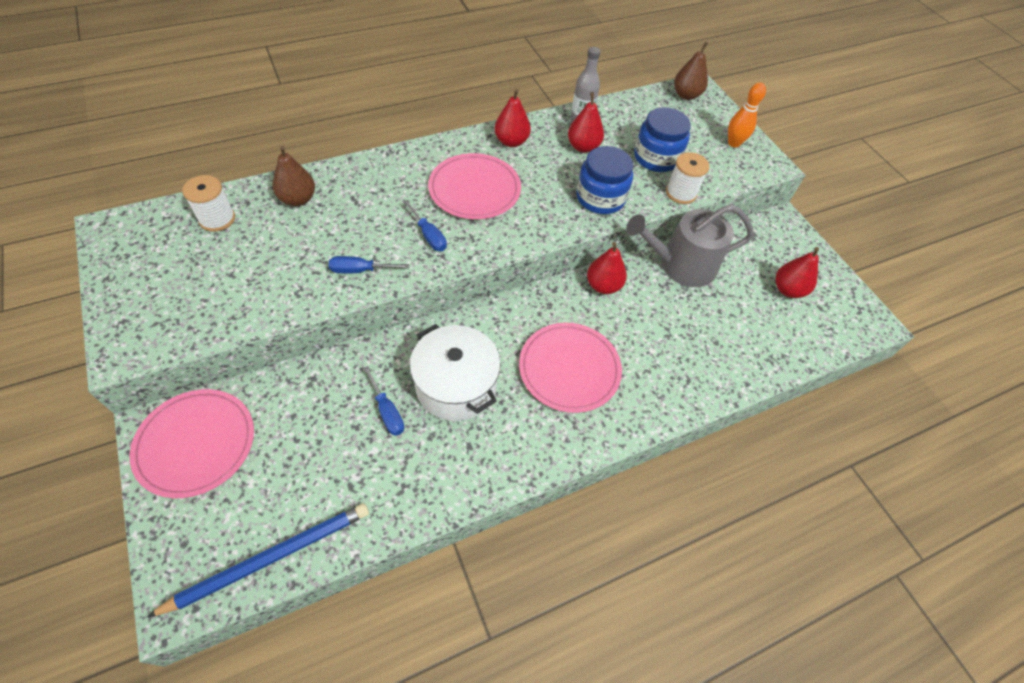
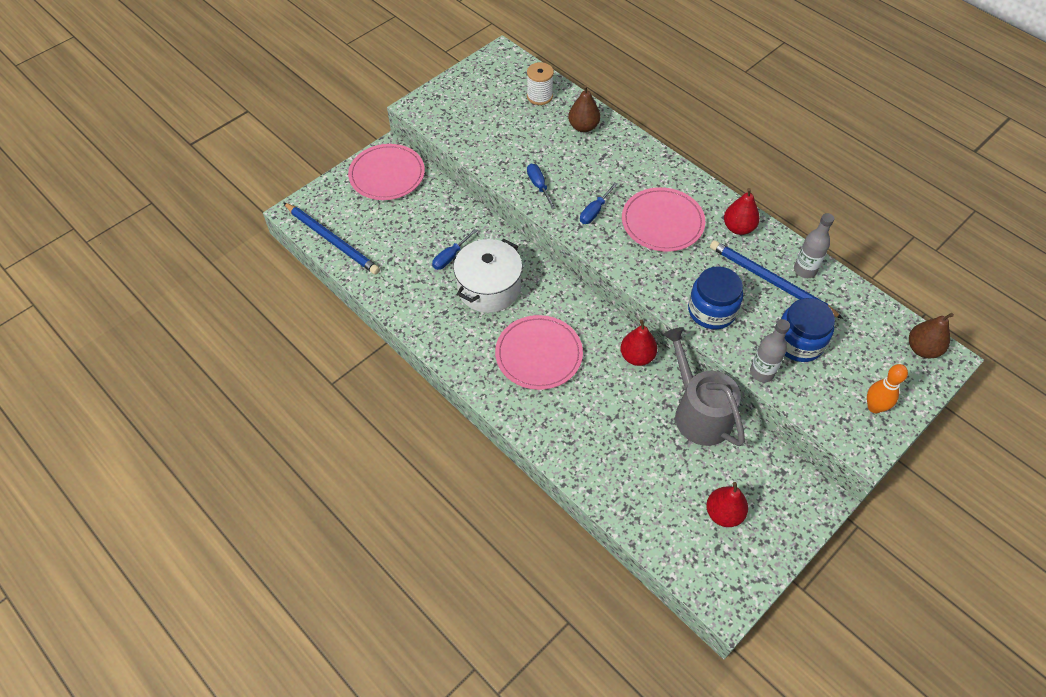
camera: 75 degrees right, 0 degrees up
red pear [568,92,604,153] -> blue pencil [710,240,843,319]
white spool [666,152,709,204] -> grey bottle [750,319,790,382]

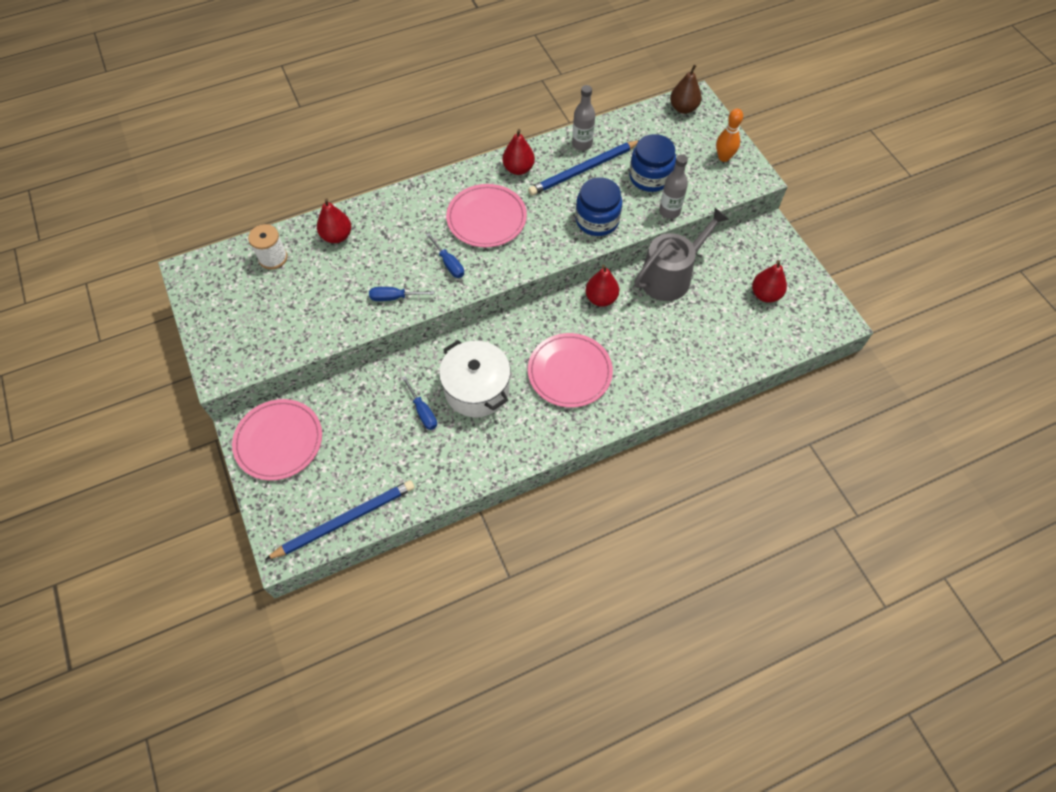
camera: 70 degrees left, 5 degrees up
brown pear [568,85,600,132] -> red pear [317,198,351,243]
grey watering can [663,327,745,446] -> grey watering can turned 150 degrees clockwise [634,208,729,301]

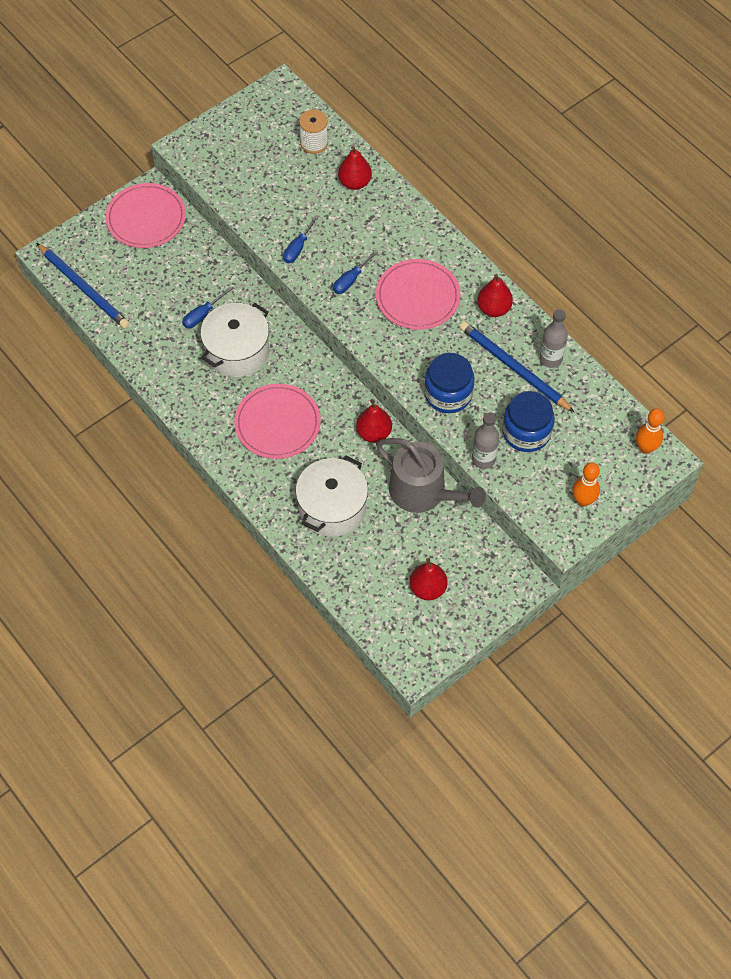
camera: 75 degrees right, 0 degrees up
blue screwdriver [369,287,434,301] -> blue screwdriver turned 135 degrees counterclockwise [283,215,319,263]
brown pear [670,64,702,114] -> orange bowling pin [636,409,664,454]
none -> white pot [295,455,368,537]

